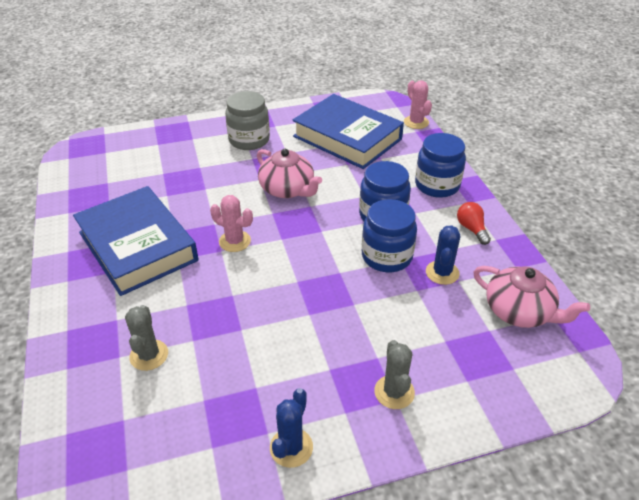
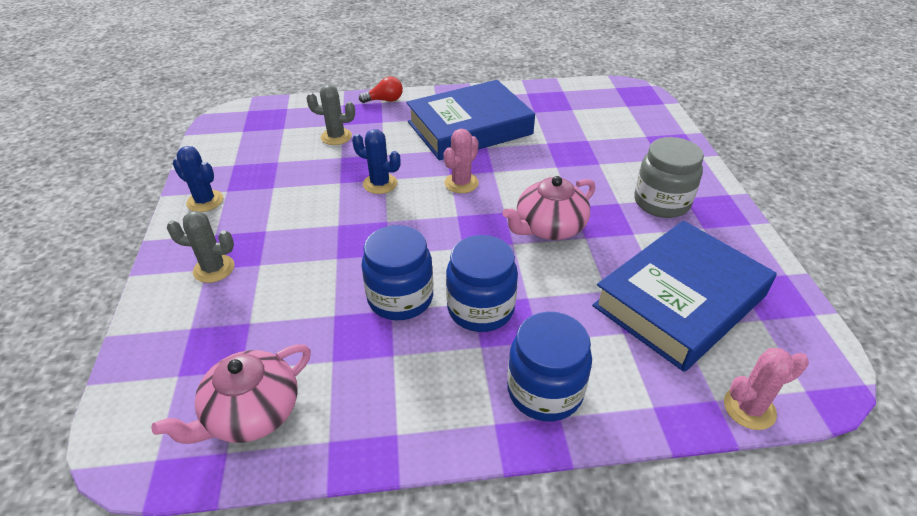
camera: 100 degrees right, 0 degrees up
blue cactus [426,225,460,285] -> blue cactus moved to [352,129,401,194]
red light bulb [457,202,491,245] -> red light bulb moved to [359,77,403,103]

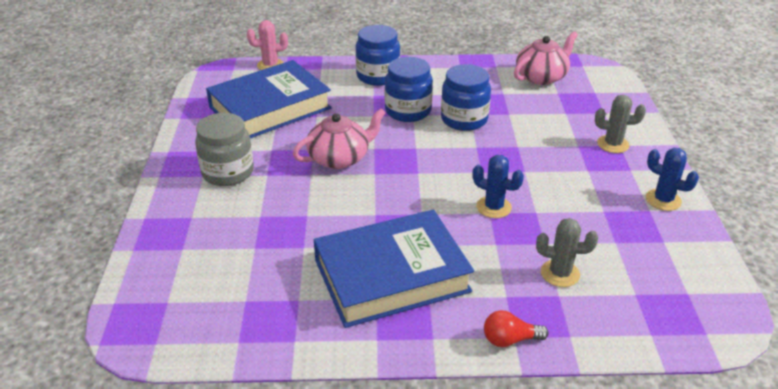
camera: 175 degrees left, 5 degrees down
pink cactus [444,129,479,193] -> none

